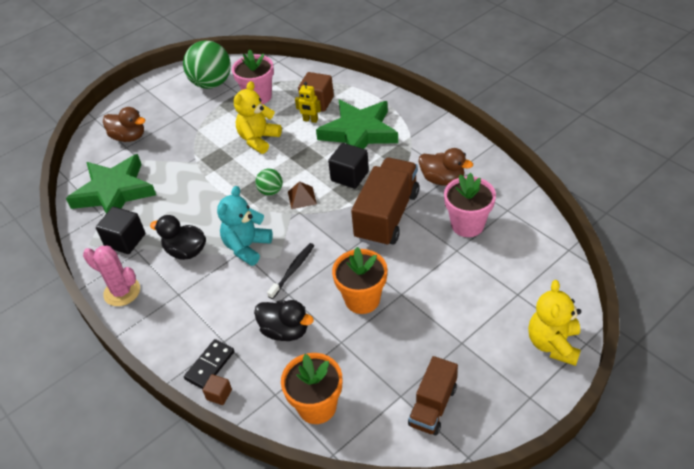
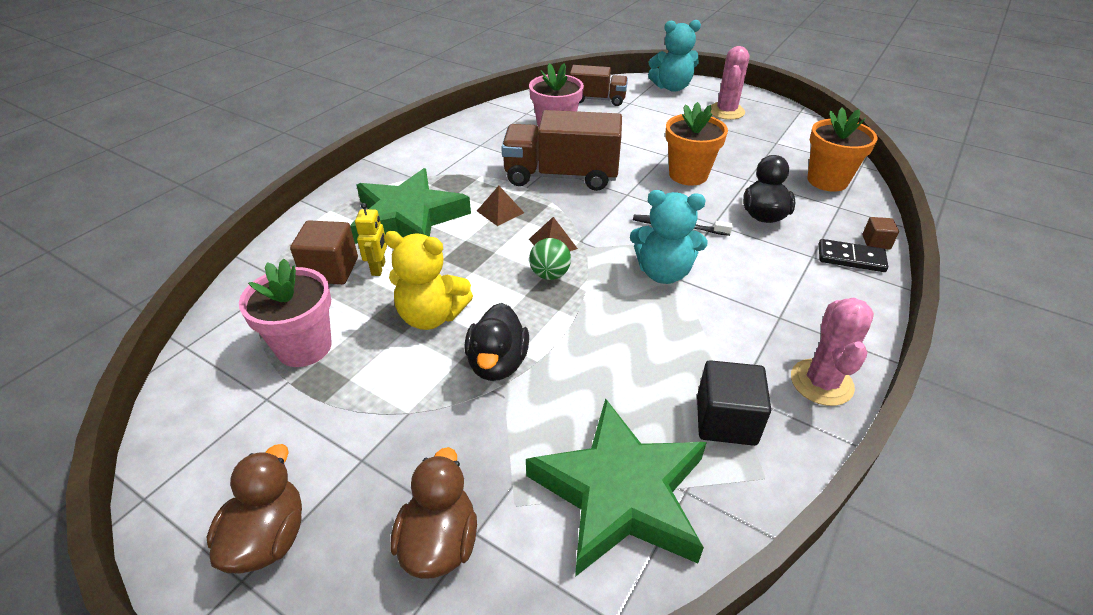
camera: 110 degrees left, 5 degrees down
black duck [150,215,206,260] -> black duck moved to [464,303,529,381]
green ball [183,40,231,89] -> none
black cube [328,143,369,189] -> brown pyramid [477,186,524,226]
brown truck [408,356,458,435] -> brown truck moved to [570,65,628,106]
brown duck [418,148,473,186] -> brown duck moved to [206,444,302,574]
yellow teddy bear [528,280,581,366] -> turquoise teddy bear [648,20,701,92]
none -> pink cactus [711,46,749,120]

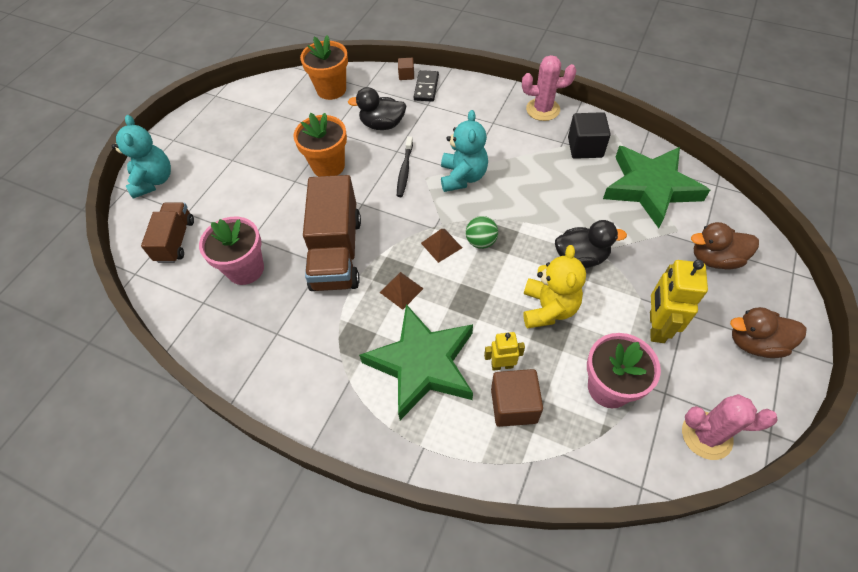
camera: 95 degrees left, 15 degrees up
pink cactus [711,46,749,120] -> pink cactus moved to [682,394,778,460]
none -> yellow robot [650,260,708,343]

